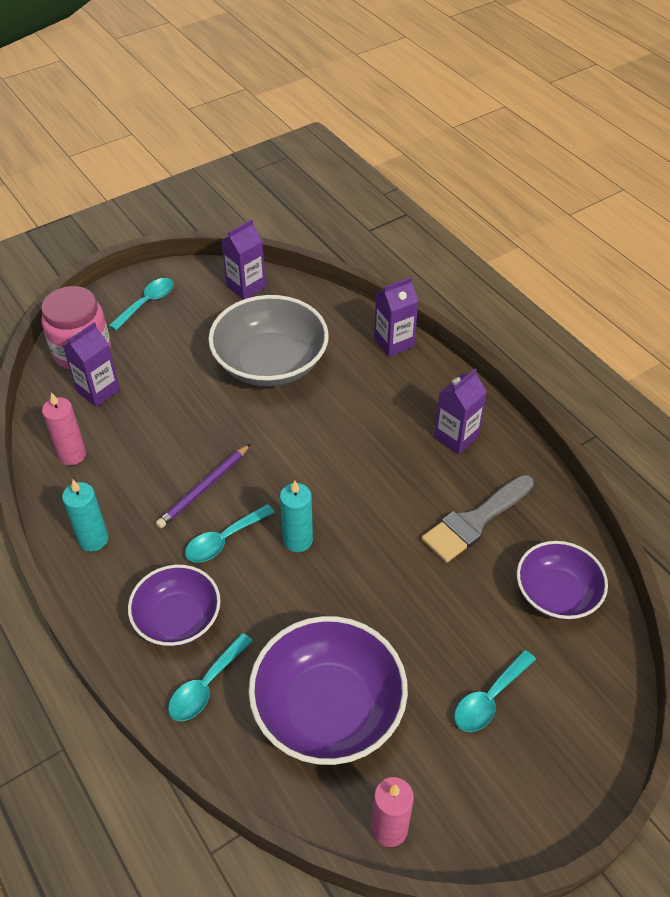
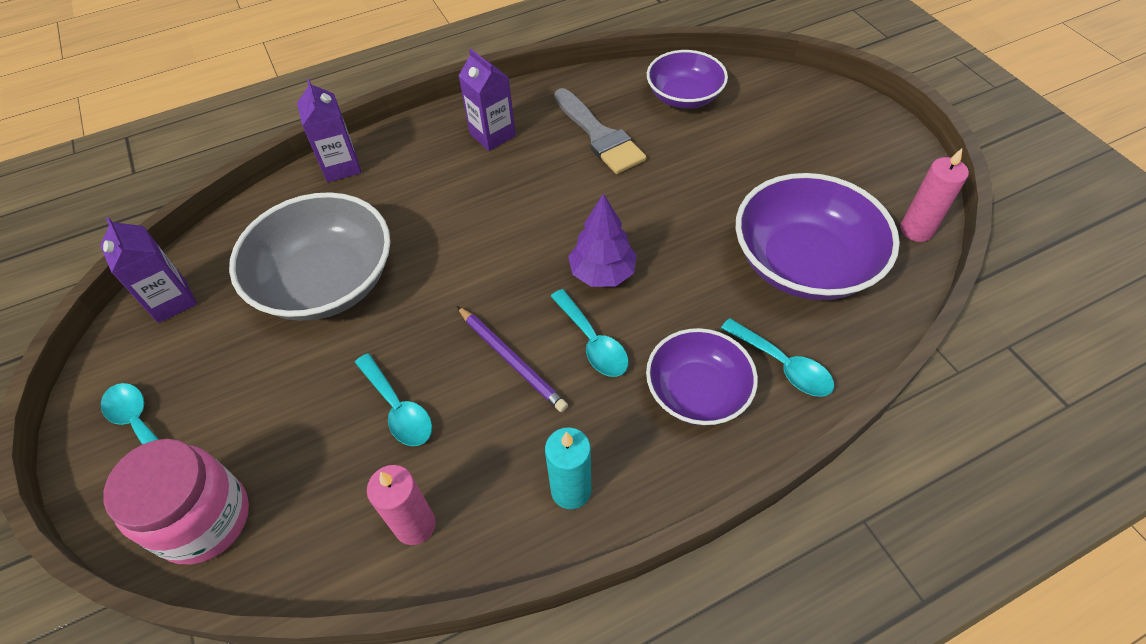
camera: 80 degrees left, 5 degrees up
purple carton [63,322,120,407] -> none
turquoise candle [280,480,313,552] -> purple tree [568,193,637,287]
turquoise spoon [454,650,536,732] -> turquoise spoon moved to [355,353,432,446]

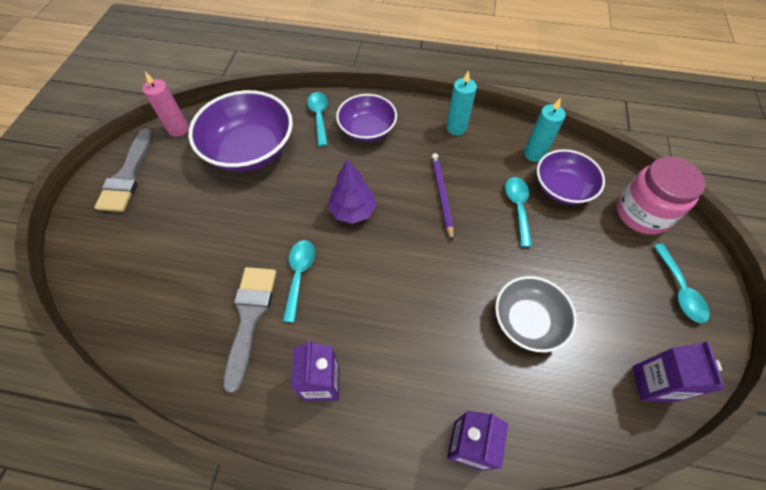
camera: 145 degrees left, 5 degrees up
grey bowl [229,192,390,321] -> grey bowl [495,276,577,352], size x0.63
pink candle [367,465,436,545] -> turquoise candle [524,98,566,162]
turquoise spoon [550,289,629,377] -> turquoise spoon moved to [283,240,315,323]
purple bowl [647,50,728,109] -> purple bowl moved to [537,149,605,205]
none -> grey brush [94,128,153,212]

